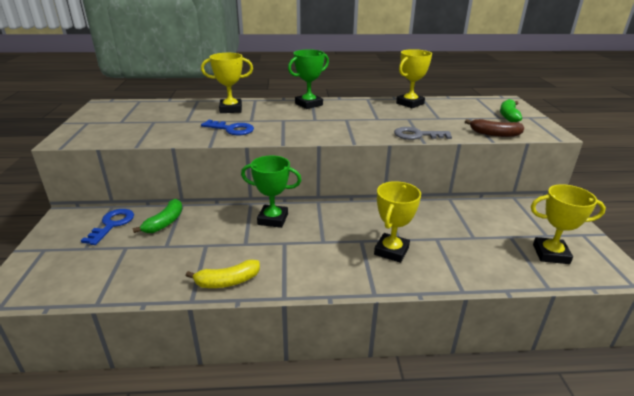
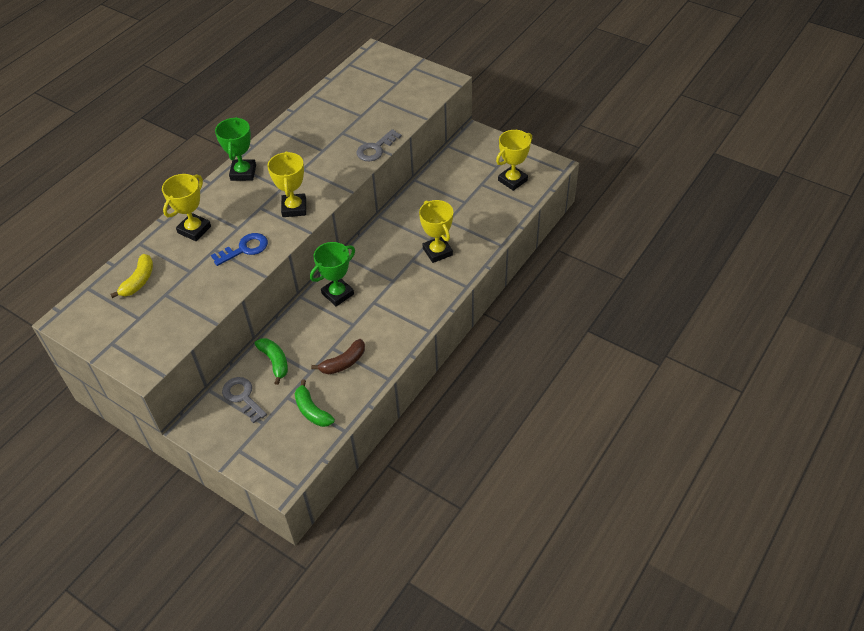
camera: 50 degrees left, 20 degrees up
blue key [81,209,134,245] -> grey key [222,377,267,423]
yellow banana [186,259,260,288] -> yellow banana moved to [110,254,153,298]
yellow trophy [396,49,432,108] -> yellow trophy moved to [267,151,306,217]
brown banana [465,119,524,137] -> brown banana moved to [311,339,365,374]
green banana [500,99,522,122] -> green banana moved to [294,380,335,427]

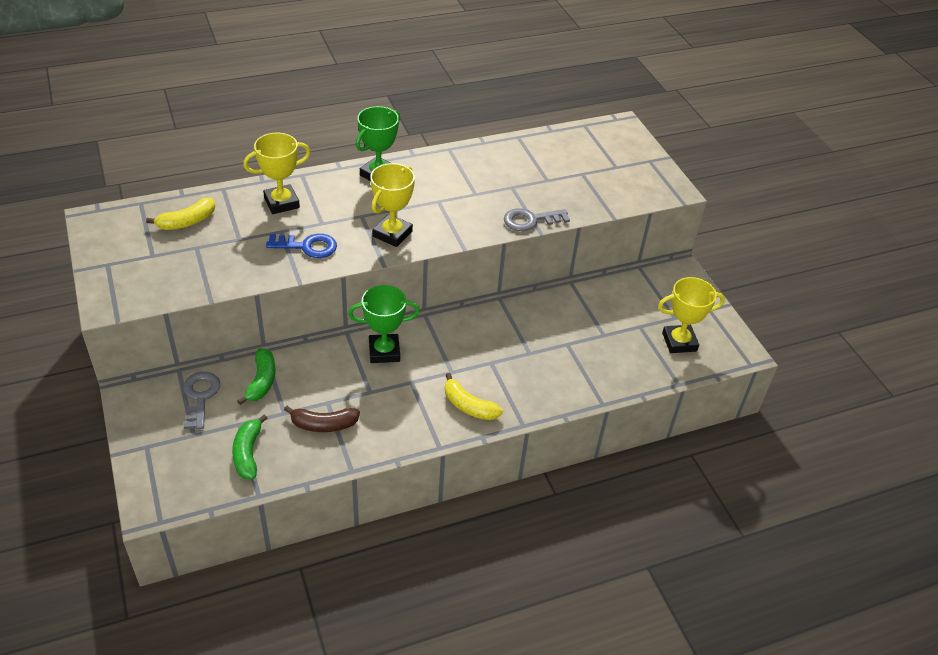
camera: 30 degrees right, 5 degrees down
yellow trophy [419,200,453,263] -> none
none -> yellow banana [445,373,503,420]

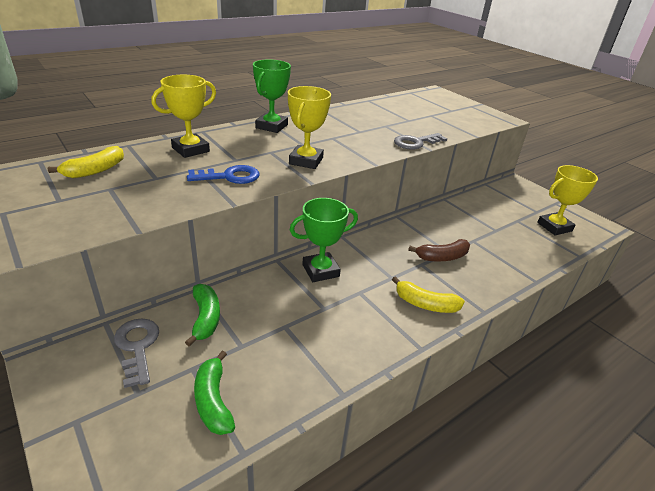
camera: 15 degrees left, 10 degrees down
brown banana [284,406,360,432] -> brown banana moved to [408,239,470,261]

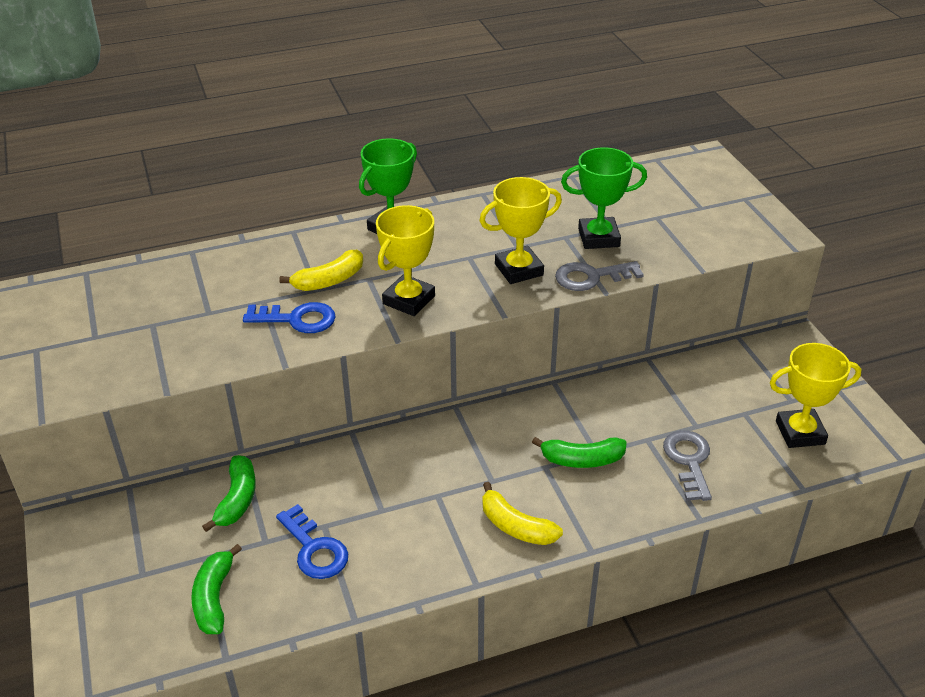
camera: 20 degrees right, 5 degrees up
yellow banana [48,146,124,178] -> yellow banana moved to [279,250,363,291]
grey key [114,318,159,388] -> grey key moved to [663,430,712,501]
yellow trophy [151,75,216,158] -> yellow trophy moved to [479,177,562,284]
green trophy [290,198,358,282] -> green trophy moved to [561,147,647,249]
brown banana [408,239,470,261] -> green banana [532,437,627,468]
none -> blue key [276,504,348,579]

